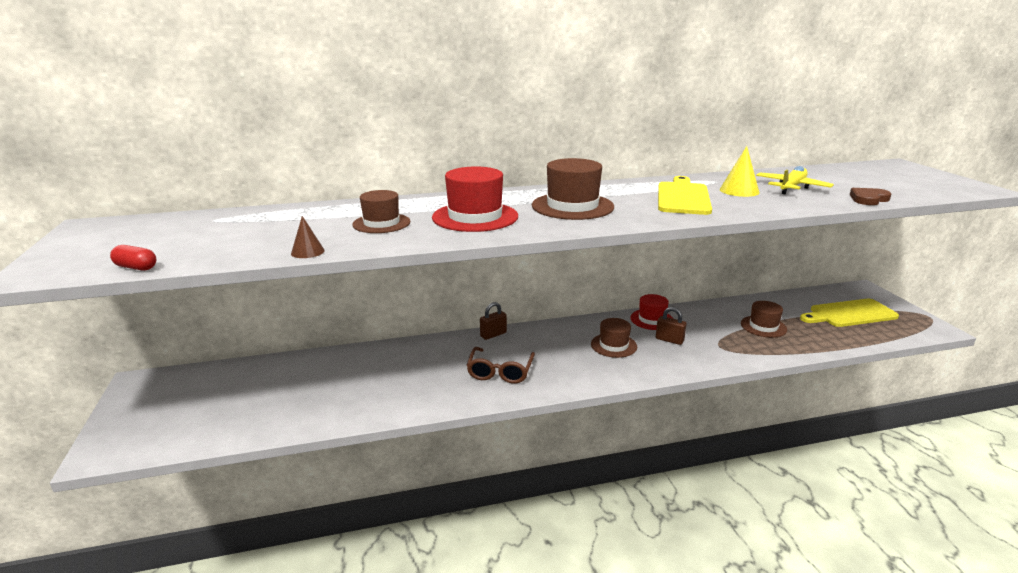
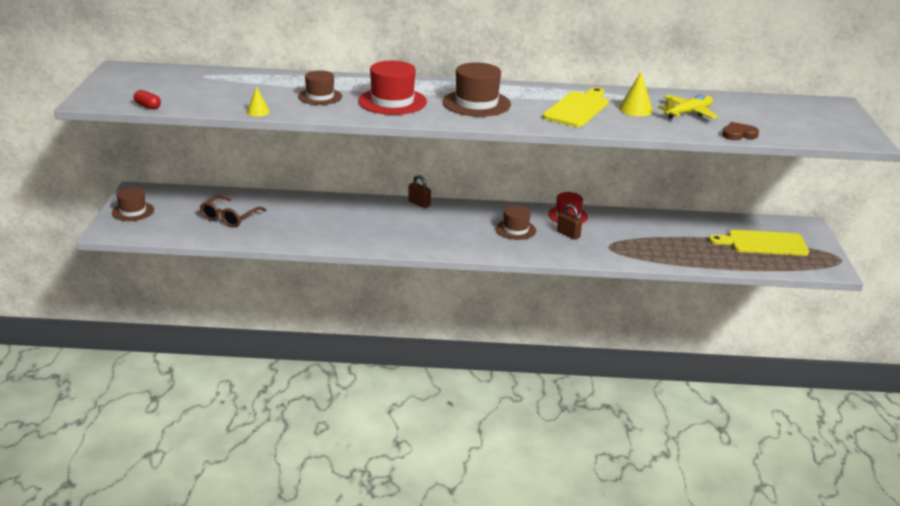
camera: 15 degrees right, 5 degrees up
brown cone [291,216,325,258] -> yellow cone [247,86,270,117]
brown glasses [466,347,535,384] -> brown glasses moved to [200,195,267,227]
brown padlock [480,302,507,340] -> brown padlock turned 60 degrees clockwise [408,175,431,208]
brown hat [741,301,787,338] -> brown hat moved to [112,187,154,221]

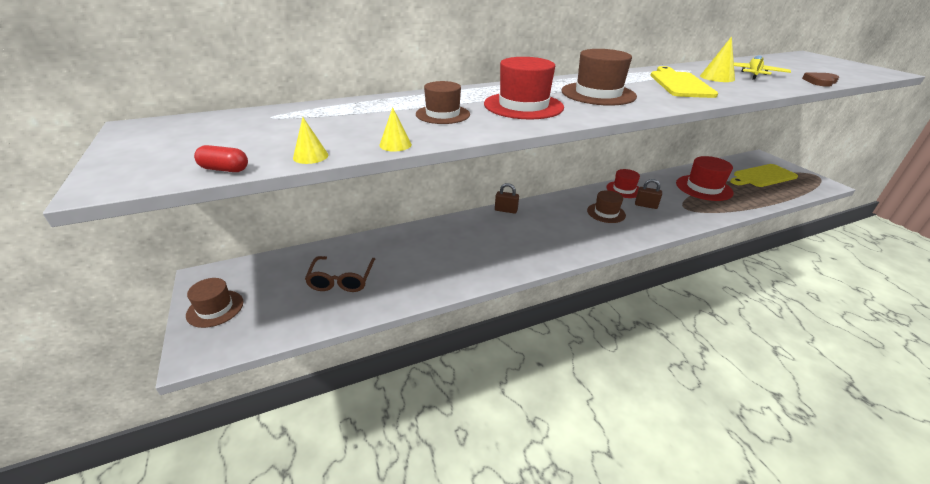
camera: 25 degrees left, 5 degrees up
none -> yellow cone [293,117,328,164]
none -> red hat [676,156,734,201]

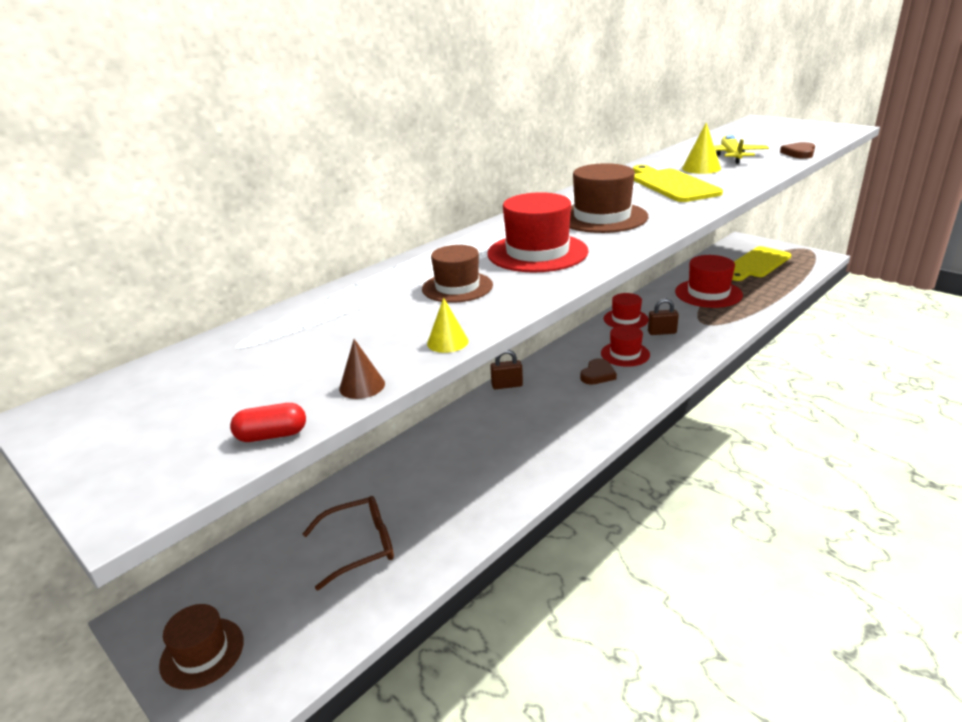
camera: 20 degrees left, 5 degrees down
yellow cone [293,117,328,164] -> brown cone [339,339,385,399]
brown glasses [305,256,375,292] -> brown glasses turned 90 degrees counterclockwise [303,496,394,591]
brown hat [587,190,626,223] -> red hat [601,325,650,367]
none -> brown heart [580,358,617,385]

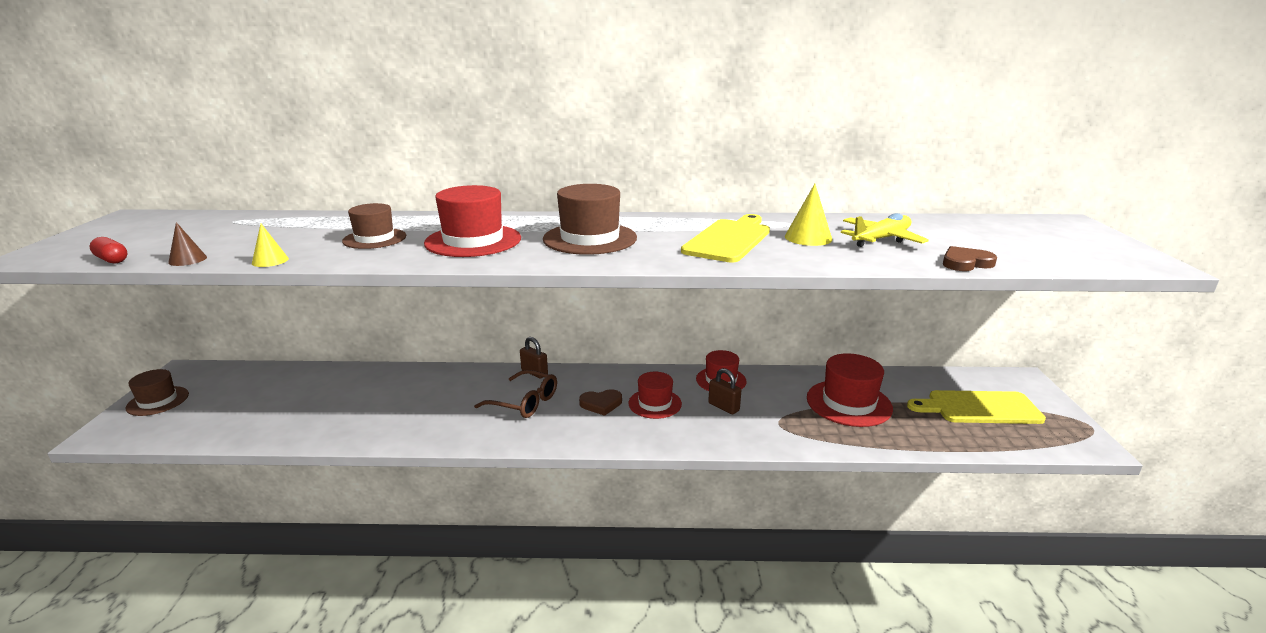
camera: 45 degrees right, 5 degrees down
brown glasses [303,496,394,591] -> brown glasses moved to [474,370,557,418]

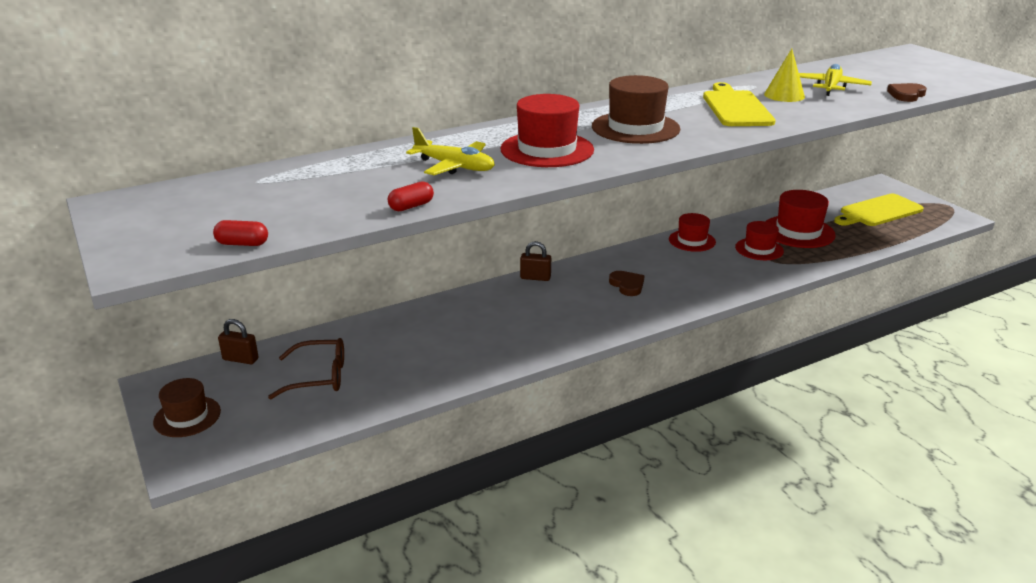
camera: 30 degrees left, 5 degrees up
brown cone [168,222,207,266] -> none
yellow cone [252,224,289,267] -> red capsule [388,181,434,211]
brown hat [342,203,406,249] -> yellow plane [406,127,495,175]
brown glasses [474,370,557,418] -> brown glasses moved to [268,338,344,399]
brown heart [579,389,622,416] -> brown heart turned 75 degrees counterclockwise [609,271,644,296]
red hat [629,372,682,419] -> red hat moved to [735,221,784,260]
brown padlock [708,368,741,414] -> brown padlock moved to [218,319,259,364]

